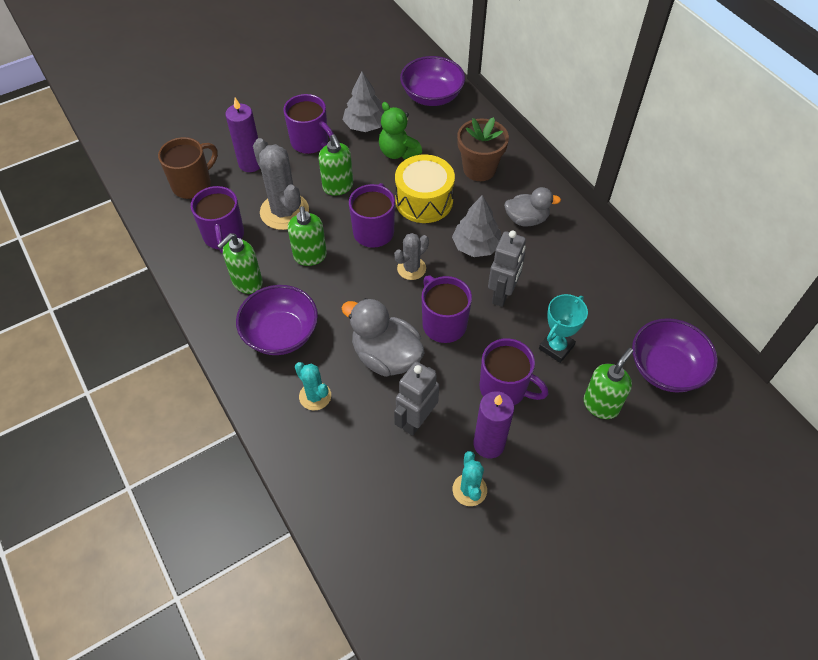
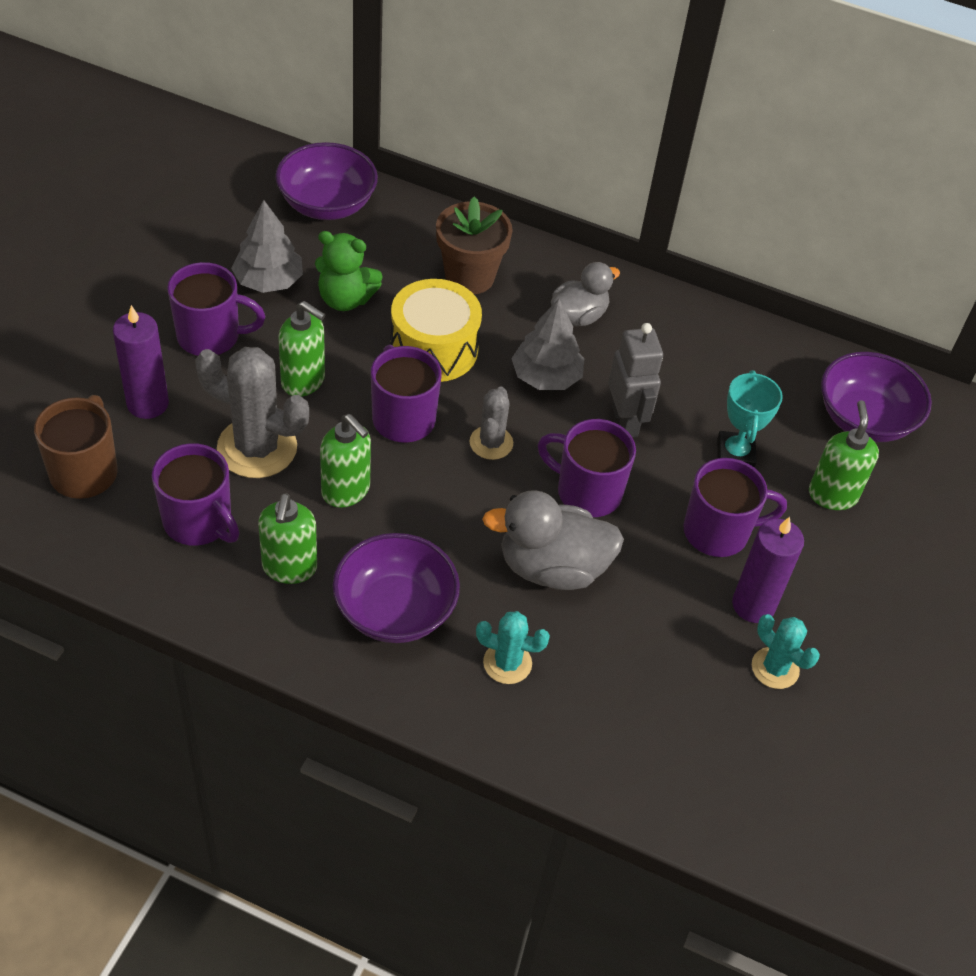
camera: 40 degrees left, 5 degrees down
grey robot [394,362,439,436] -> none

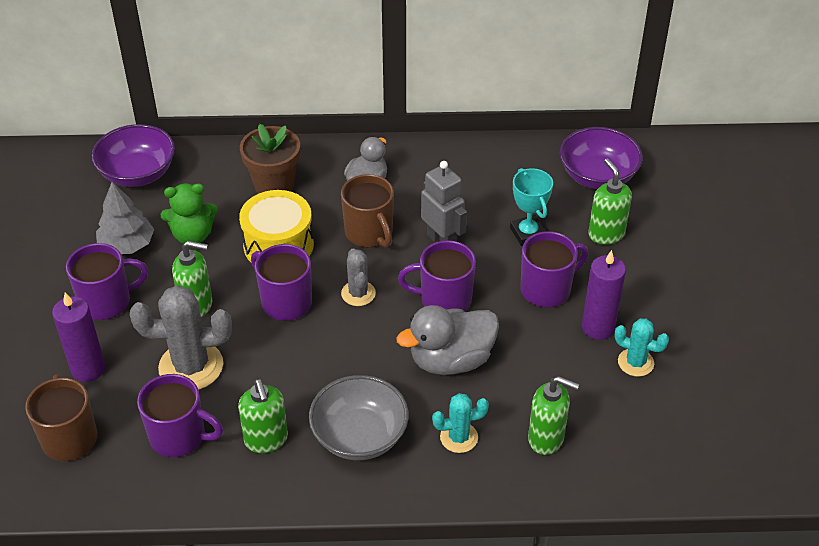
camera: 20 degrees left, 5 degrees down
green soap dispenser [320,414,371,508] -> green soap dispenser moved to [528,376,579,455]
purple bowl [332,533,460,643] -> grey bowl [309,375,409,460]
grey tree [511,299,584,390] -> brown mug [341,174,394,248]

